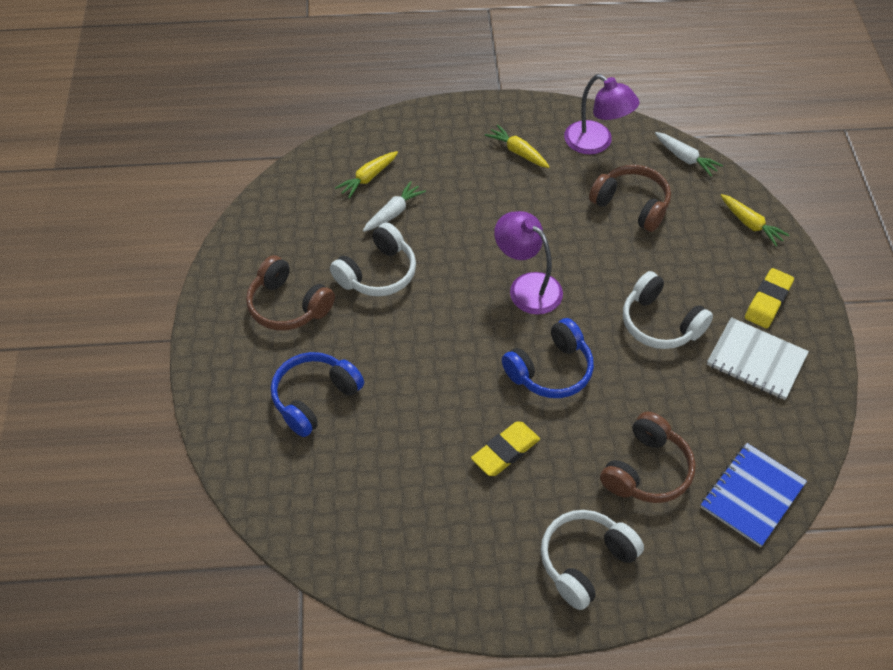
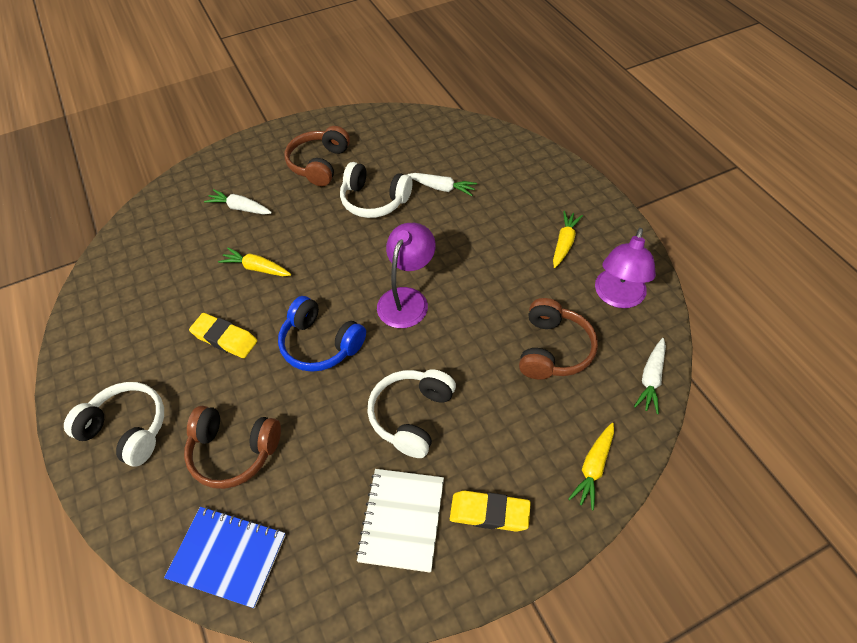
camera: 70 degrees right, 0 degrees up
blue headphones [271,352,364,437] -> white carrot [204,189,272,214]
yellow carrot [335,151,398,199] -> yellow carrot moved to [218,248,291,276]

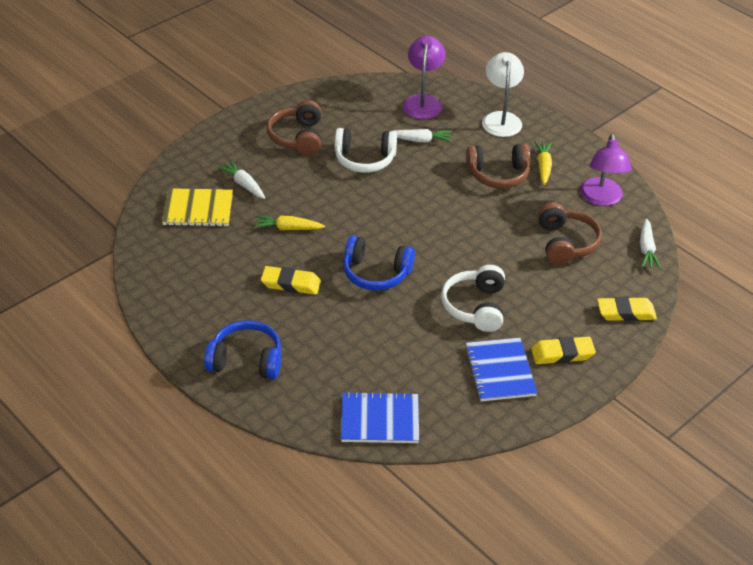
camera: 20 degrees left, 10 degrees down
white headphones [64,382,164,466] -> blue headphones [204,320,281,379]
brown headphones [184,406,281,489] -> brown headphones moved to [466,144,530,189]
white carrot [204,189,272,214] -> white carrot turned 45 degrees clockwise [217,160,265,199]
white notebook [356,469,444,573] -> blue notebook [465,338,537,401]
purple lamp [377,223,436,328] -> purple lamp moved to [403,36,446,119]
yellow carrot [568,423,614,510] -> yellow eraser [597,297,657,321]
none -> yellow notebook [162,188,233,227]
none -> white lamp [482,52,524,137]

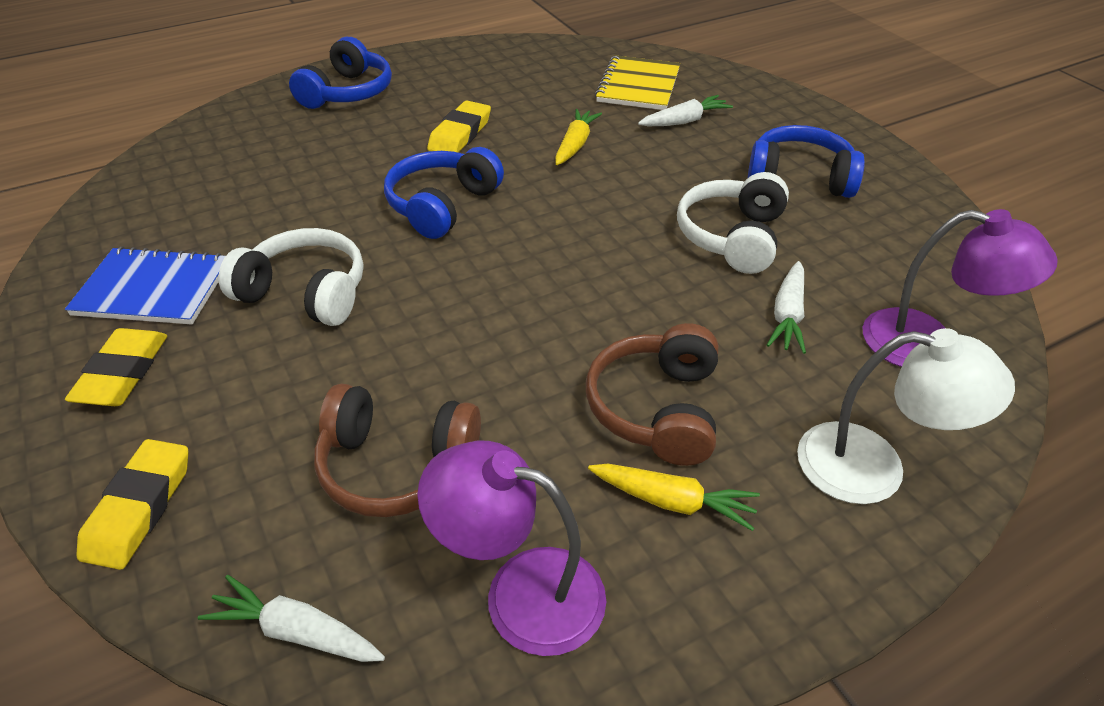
camera: 105 degrees right, 0 degrees up
brown headphones [266,100,321,155] -> blue headphones [748,125,865,198]
blue notebook [341,391,419,443] -> none

